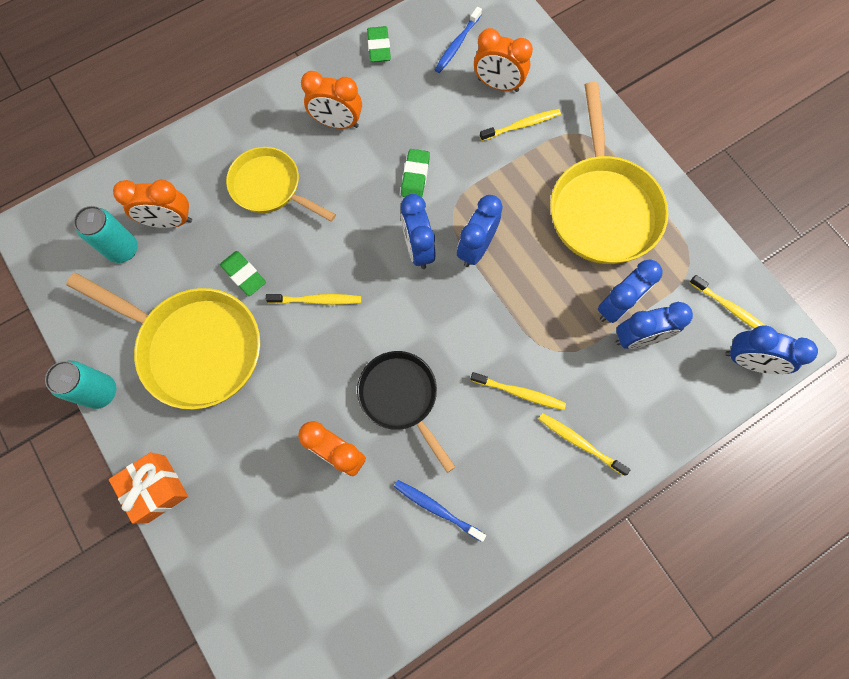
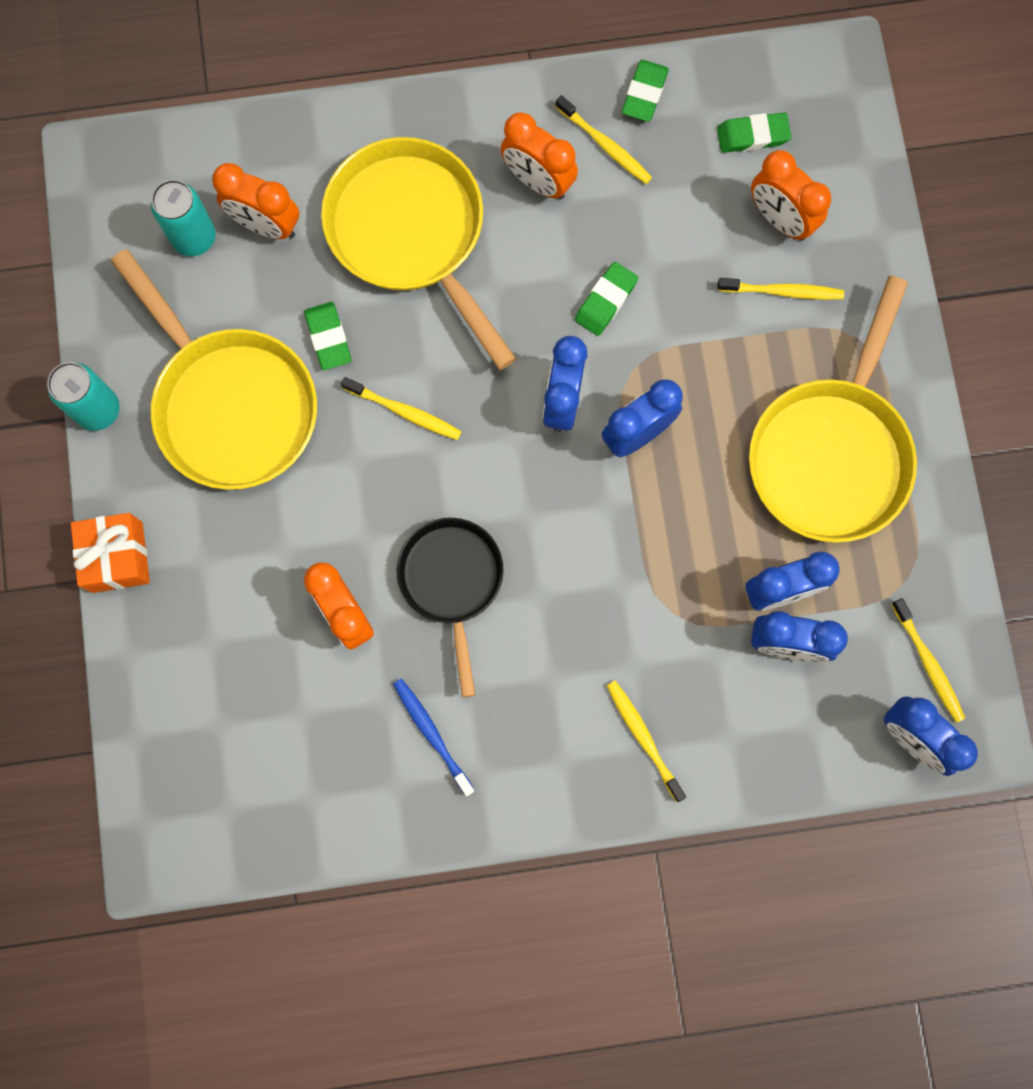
camera: 25 degrees right, 5 degrees up
yellow pan [226,147,336,222] -> yellow pan [321,137,516,370], size x1.58
blue toothbrush [435,7,482,73] -> green eraser [717,112,791,153]
yellow toothbrush [470,372,566,410] -> yellow toothbrush moved to [555,95,652,184]

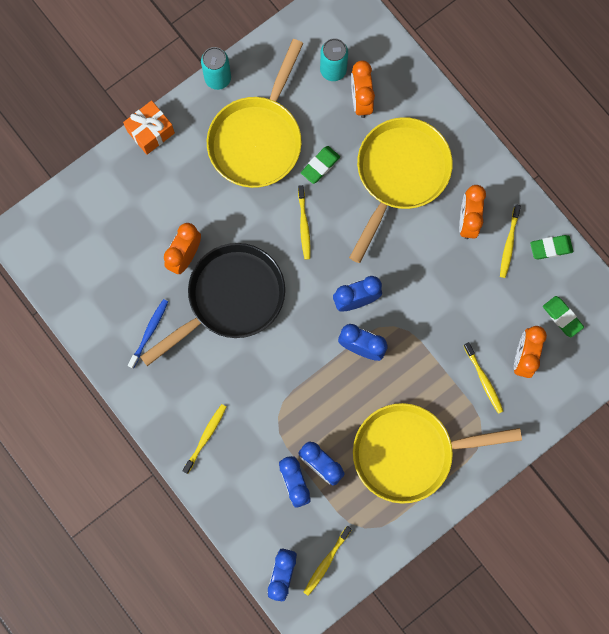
camera: 60 degrees right, 0 degrees up
black pan [396,518,504,697] -> black pan [140,243,285,366], size x1.58
green eraser [575,262,638,336] -> none

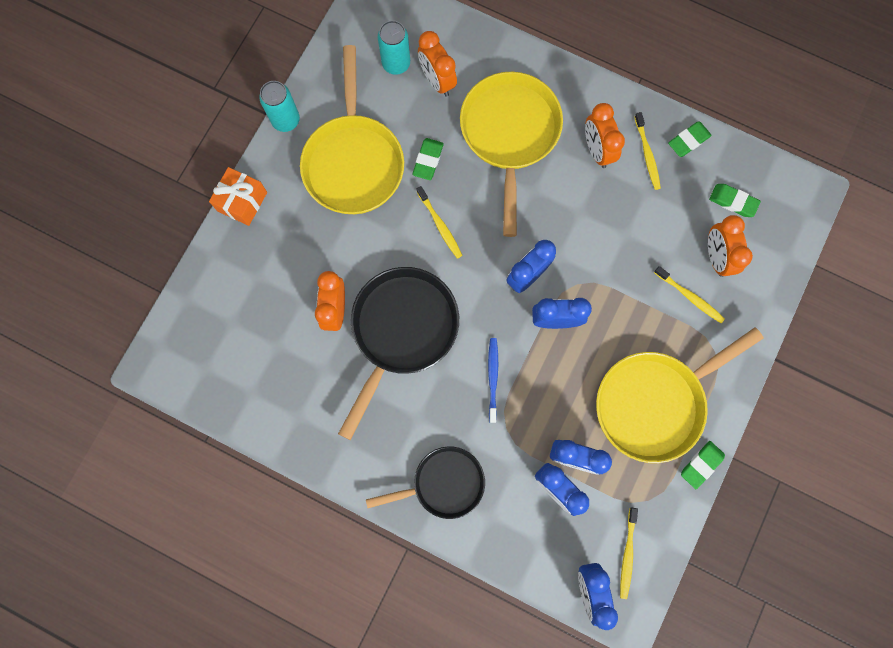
camera: 25 degrees left, 0 degrees up
blue toothbrush [128,299,168,369] -> blue toothbrush moved to [488,338,498,423]
yellow toothbrush [182,404,226,474] -> black pan [366,446,485,519]
none -> green eraser [681,441,725,489]

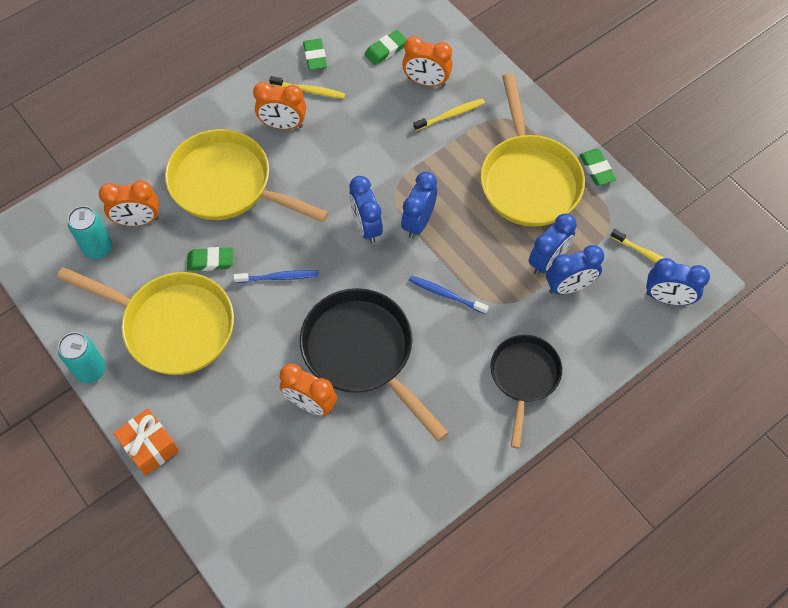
camera: 65 degrees left, 15 degrees down
green eraser [412,138,444,180] -> green eraser turned 45 degrees counterclockwise [187,247,233,271]
yellow toothbrush [416,186,462,259] -> blue toothbrush [234,270,319,283]

